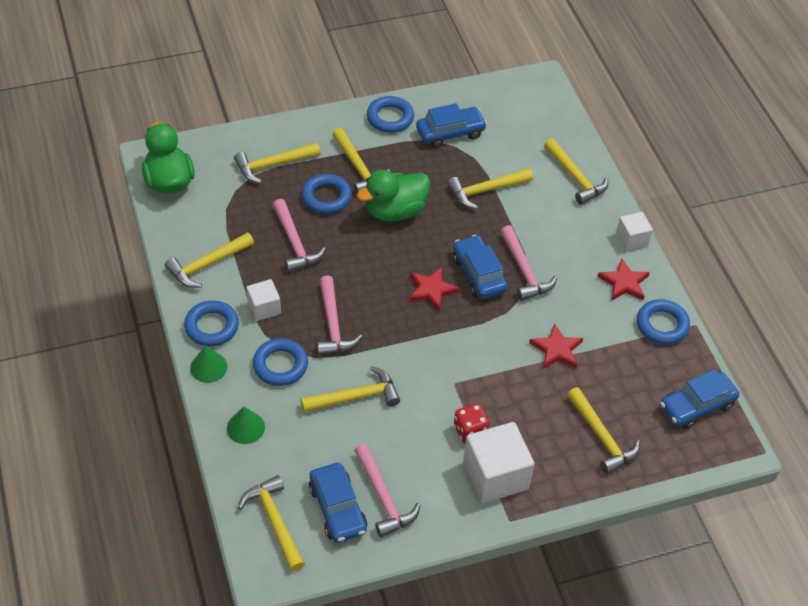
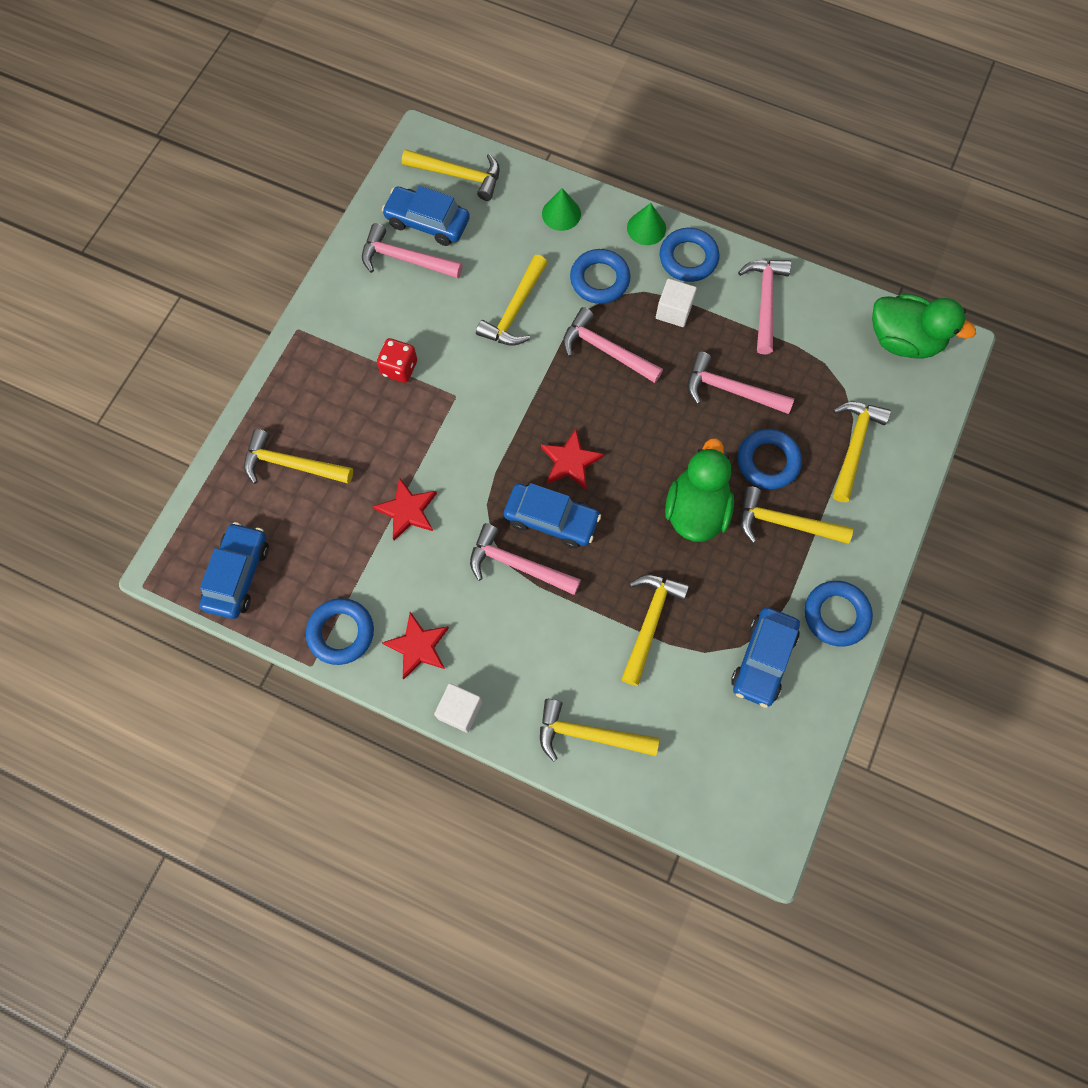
camera: 135 degrees right, 20 degrees up
yellow hammer [165,232,254,288] -> pink hammer [738,260,791,354]
white cube [463,422,534,503] -> none

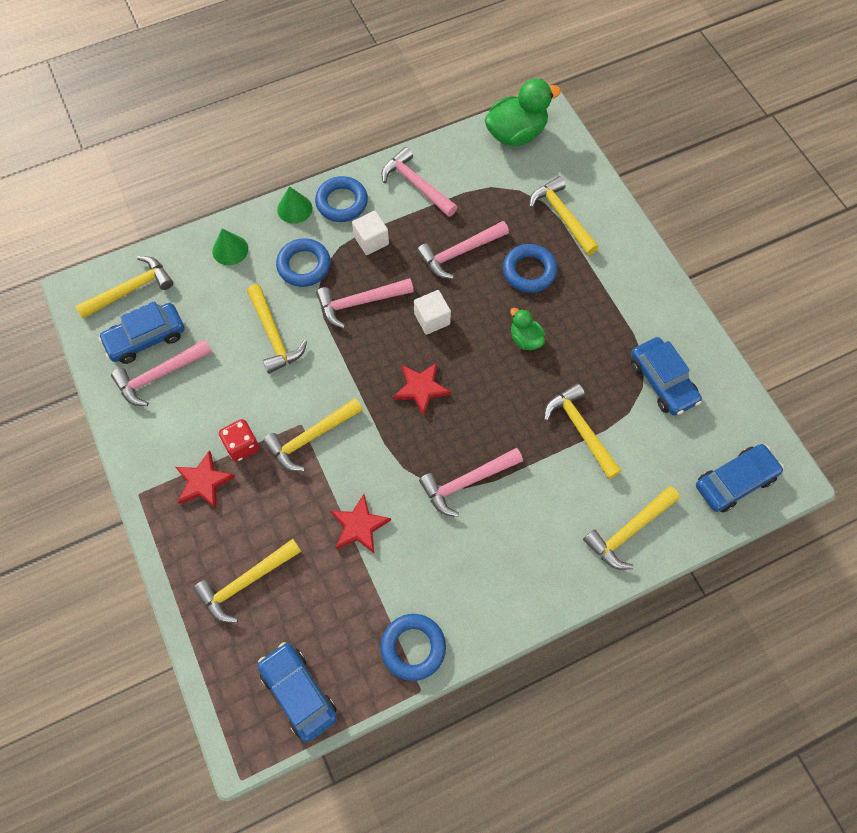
camera: 50 degrees left, 5 degrees down
red star [382,612,449,679] -> red star moved to [176,450,235,508]
white cube [434,683,482,733] -> white cube moved to [414,290,451,335]
blue car [504,483,601,549] -> blue car moved to [696,444,784,513]
green duck [665,438,734,542] -> green duck [510,308,545,350], size x0.54
yellow hammer [740,486,853,544] -> yellow hammer moved to [263,398,363,471]
blue ring [805,581,873,647] -> none

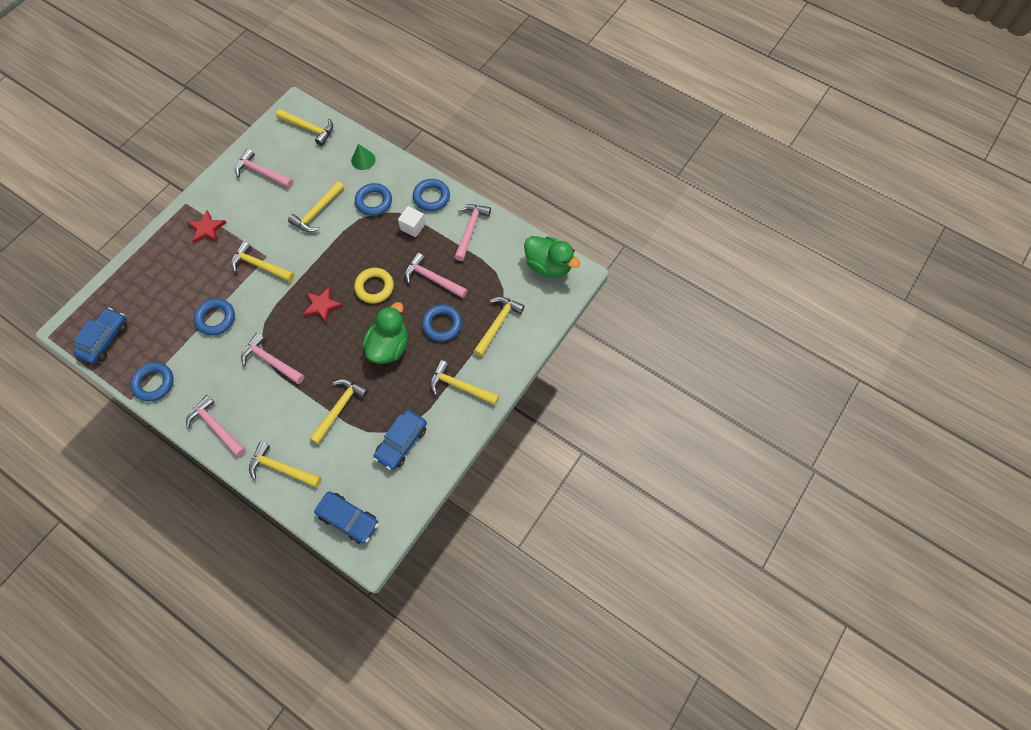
camera: 60 degrees right, 0 degrees up
blue car [98,301,185,364] -> none
yellow hammer [193,539,301,623] -> yellow hammer moved to [430,360,499,405]
red dice [219,419,260,462] -> none
green cone [277,186,312,224] -> none
pink hammer [316,278,414,328] -> pink hammer moved to [186,395,246,457]
red star [331,494,391,553] -> blue ring [194,298,235,335]
white cube [414,290,451,335] -> yellow ring [354,268,394,304]
green duck [510,308,545,350] -> green duck [362,302,407,364], size x1.85

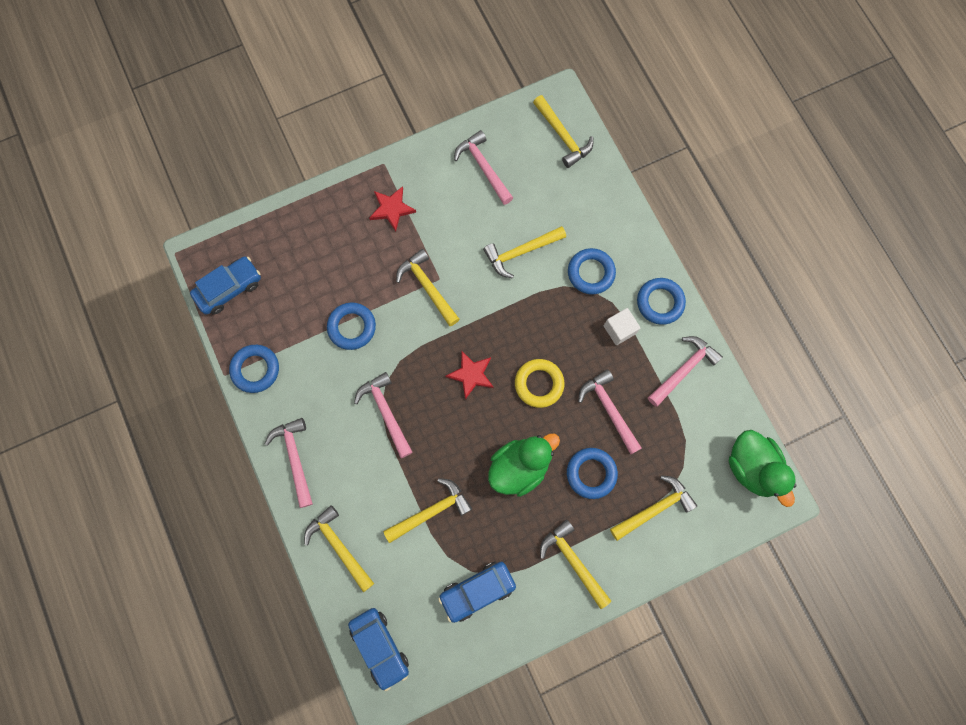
camera: 30 degrees right, 10 degrees up
green cone [351,144,376,170] -> none

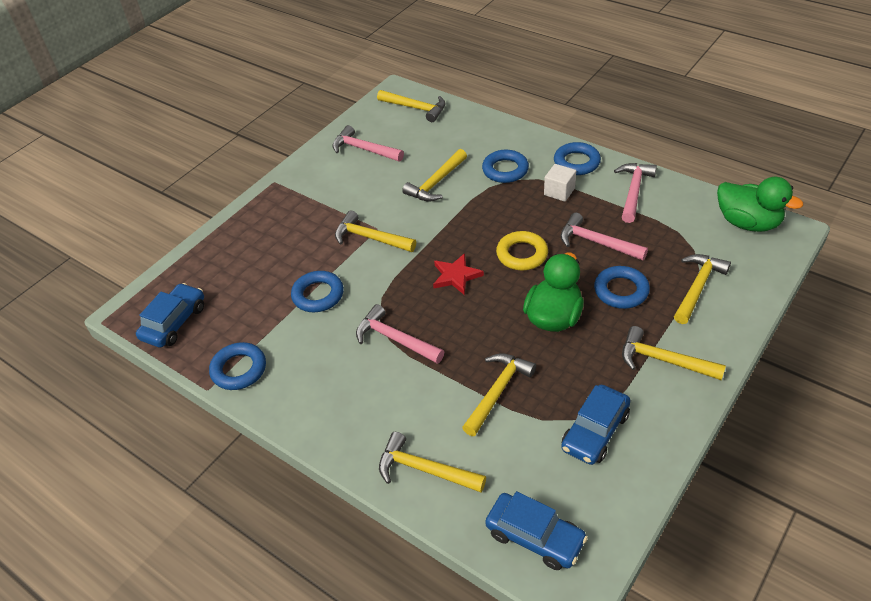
camera: 25 degrees left, 30 degrees down
pink hammer [265,418,313,508] -> none
red star [369,186,416,232] -> none

